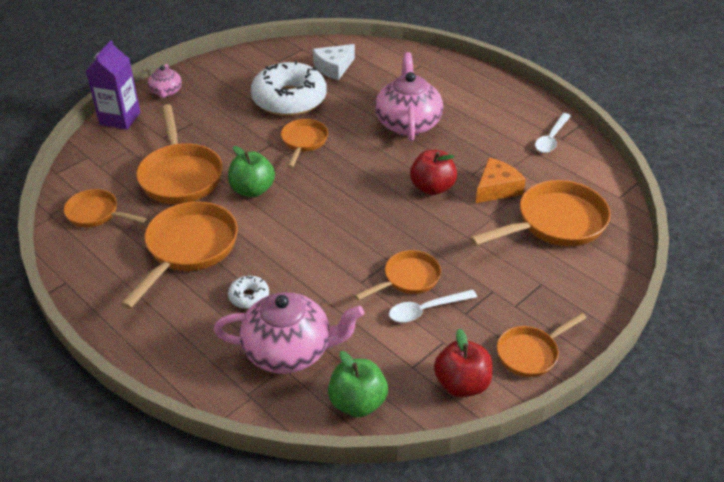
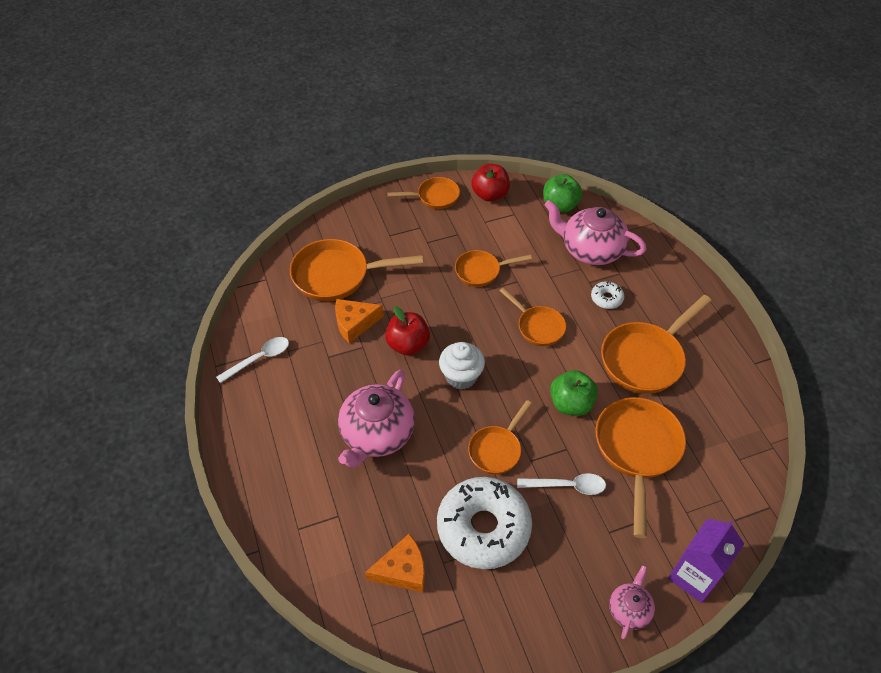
camera: 155 degrees left, 10 degrees up
orange pan [64,189,146,227] -> orange pan moved to [500,287,566,346]
white cheese [313,44,355,80] -> orange cheese [365,534,425,592]
white spoon [389,290,477,323] -> white spoon moved to [517,473,606,495]
none -> white cupcake [439,342,485,389]

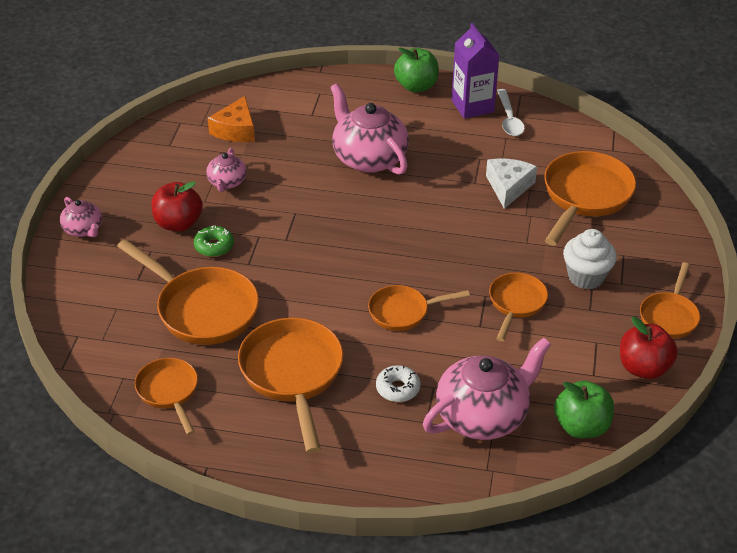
camera: 120 degrees right, 10 degrees down
orange cheese [335,299,384,344] -> white cheese [486,159,537,209]
red apple [385,307,430,355] -> red apple moved to [151,181,203,232]
white donut [437,477,532,569] -> pink teapot [206,148,246,192]
white cupcake [439,342,485,389] -> white cupcake moved to [563,229,617,290]
orange pan [468,400,532,474] -> orange pan moved to [135,358,198,435]
white spoon [517,473,606,495] -> green donut [194,225,234,257]
green apple [550,370,598,416] -> green apple moved to [394,48,439,92]
purple carton [668,519,744,603] -> purple carton moved to [452,23,499,119]

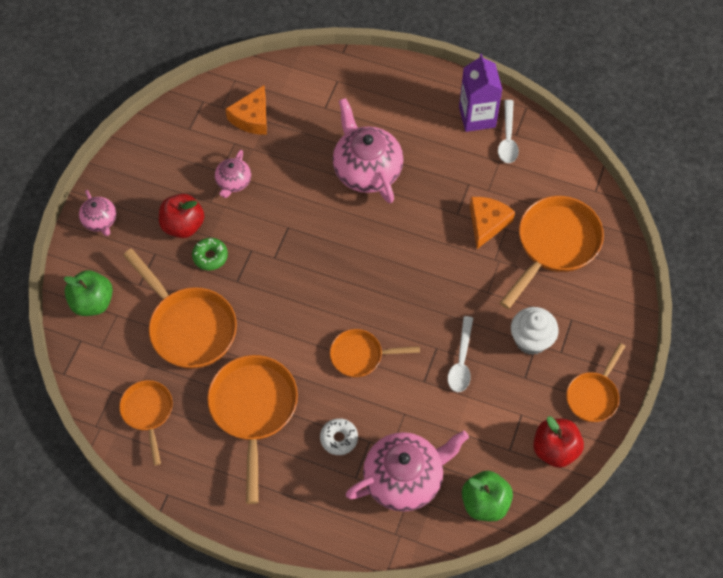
camera: 10 degrees right, 20 degrees up
green apple [394,48,439,92] -> green apple moved to [64,270,113,316]
white cheese [486,159,537,209] -> orange cheese [470,197,515,249]
orange pan [489,272,548,341] -> white spoon [448,316,473,392]

